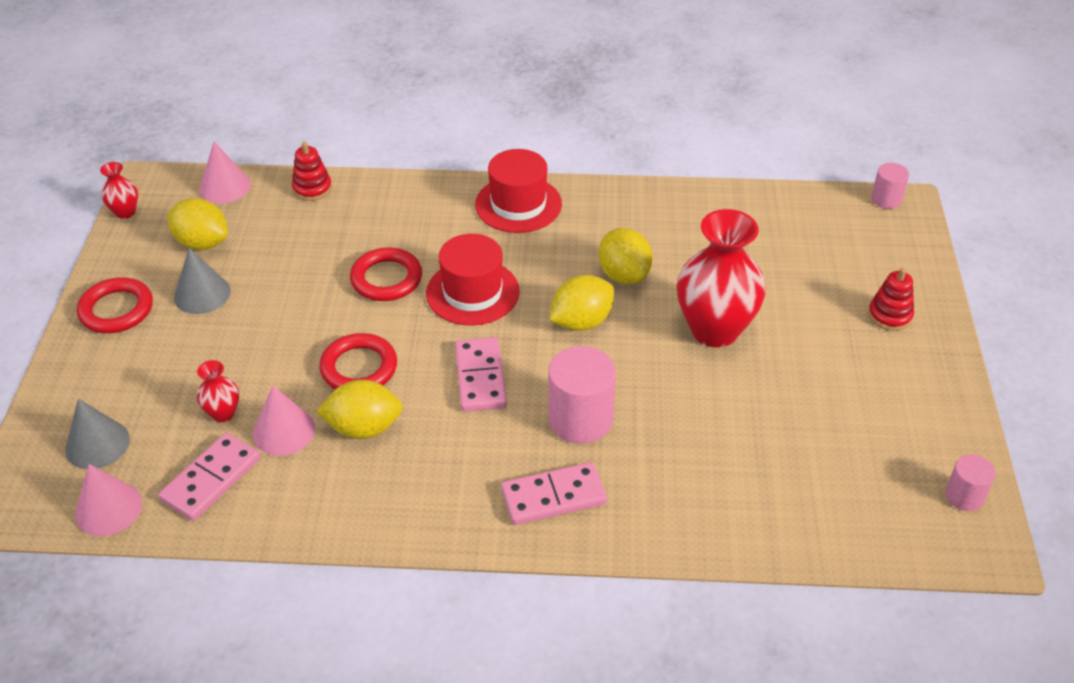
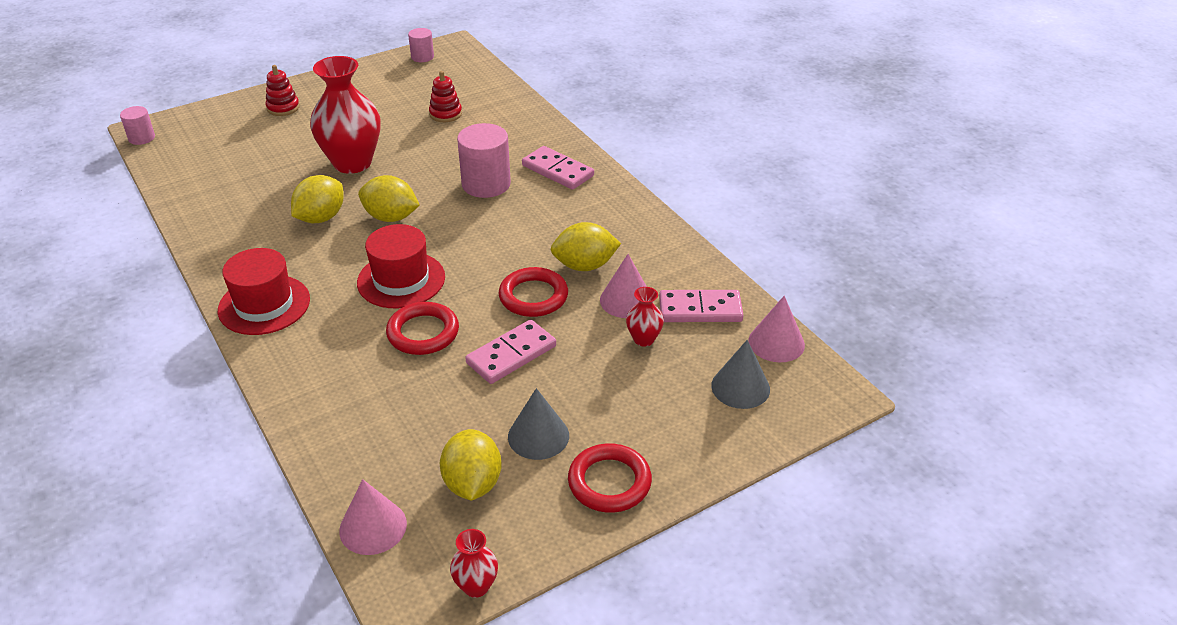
camera: 125 degrees left, 5 degrees down
red stacking toy [292,142,332,201] -> red stacking toy moved to [429,71,462,122]
yellow lemon [316,380,403,439] -> yellow lemon turned 60 degrees counterclockwise [551,222,621,271]
pink domino [455,337,507,412] -> pink domino moved to [465,320,556,384]

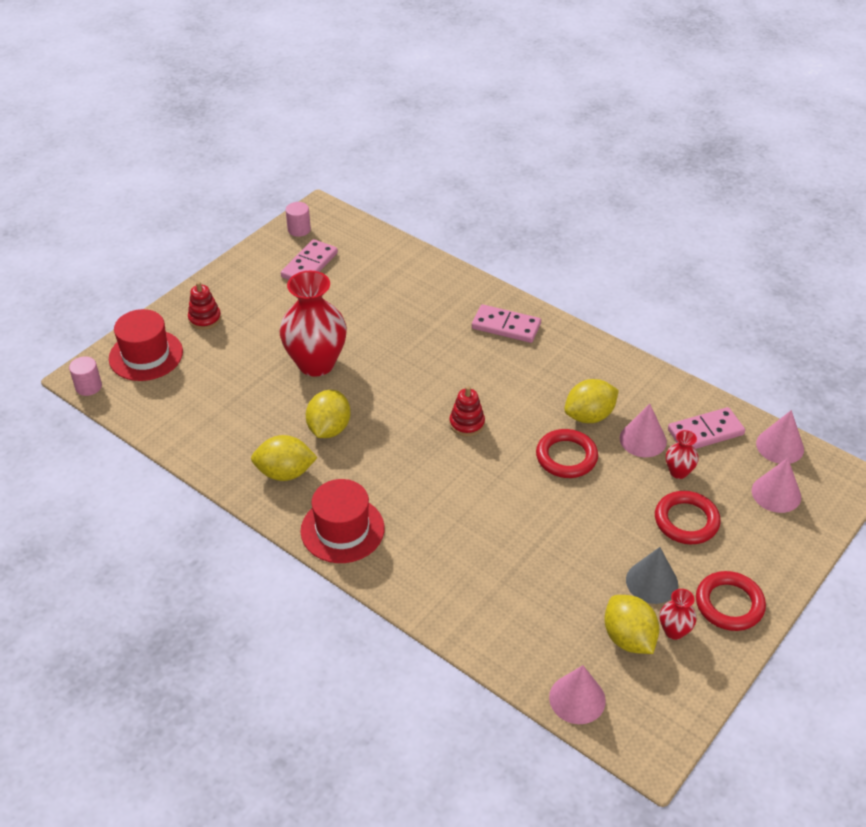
camera: 20 degrees left, 5 degrees up
red hat [357,224,445,308] -> red hat moved to [109,309,183,381]
yellow lemon [358,175,420,222] -> yellow lemon moved to [251,435,318,481]
red ring [386,302,459,355] -> red ring moved to [655,491,721,544]
red stacking toy [429,71,462,122] -> red stacking toy moved to [449,386,485,436]
red vase [450,529,498,598] -> red vase moved to [660,589,697,640]
pink cylinder [457,123,511,198] -> none
pink domino [465,320,556,384] -> pink domino moved to [281,239,338,280]
grey cone [711,340,770,409] -> pink cone [752,458,801,513]

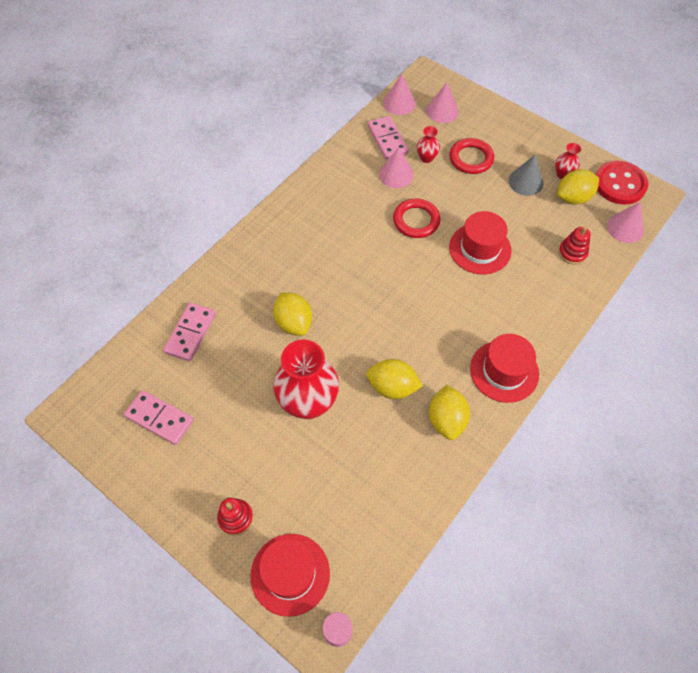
camera: 90 degrees left, 15 degrees up
pink cylinder [286,202,311,237] -> none
red stacking toy [449,386,485,436] -> red stacking toy moved to [558,226,591,265]
pink domino [472,304,541,343] -> pink domino moved to [163,303,216,361]
yellow lemon [564,379,619,423] -> yellow lemon moved to [273,293,312,336]
red ring [696,571,766,631] -> none
none -> red hat [449,211,512,274]
none -> red button [596,161,649,205]

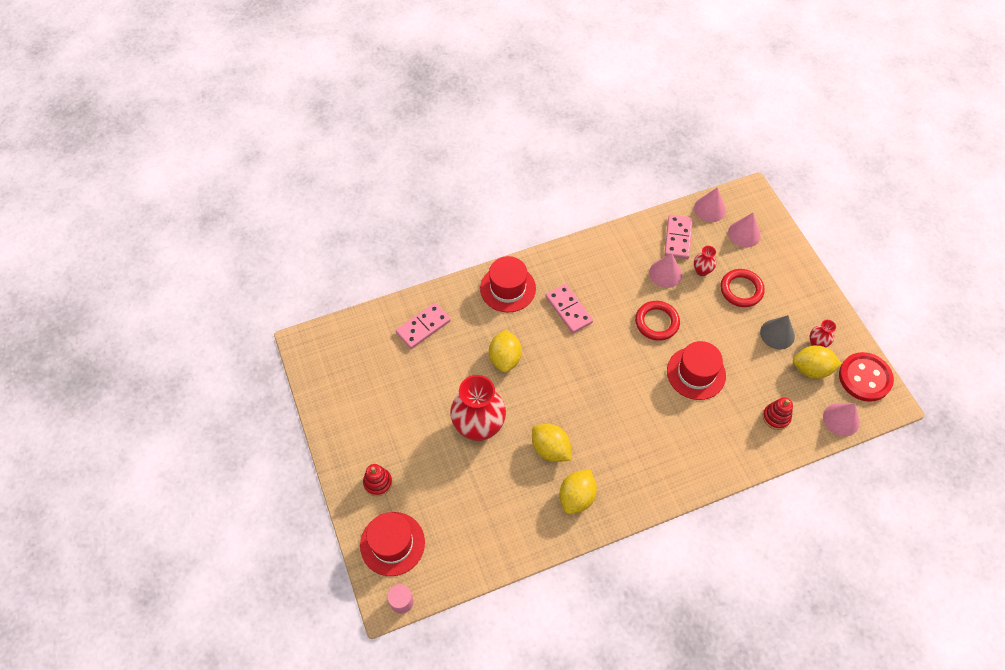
camera: 30 degrees right, 0 degrees up
pink domino [124,390,194,445] -> pink domino moved to [545,284,593,333]
red hat [470,334,539,403] -> red hat moved to [480,256,536,313]

